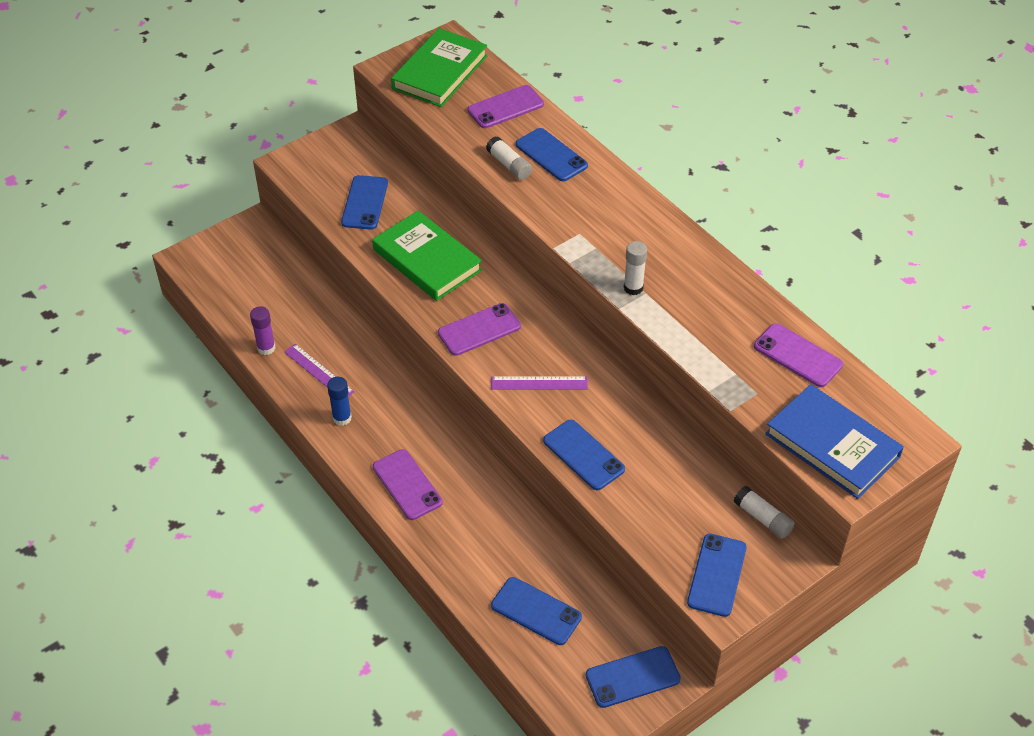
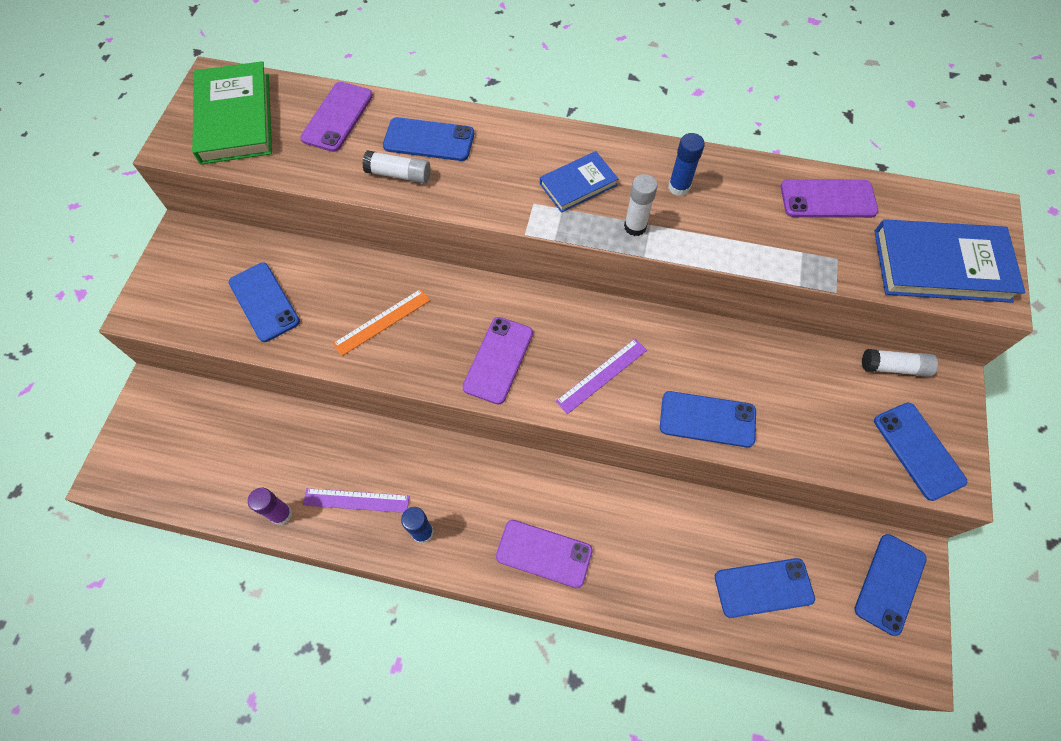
camera: 40 degrees left, 15 degrees up
green book [372,211,482,301] -> orange ruler [333,289,430,356]
none -> blue book [540,151,619,213]
none -> blue glue stick [668,133,705,196]

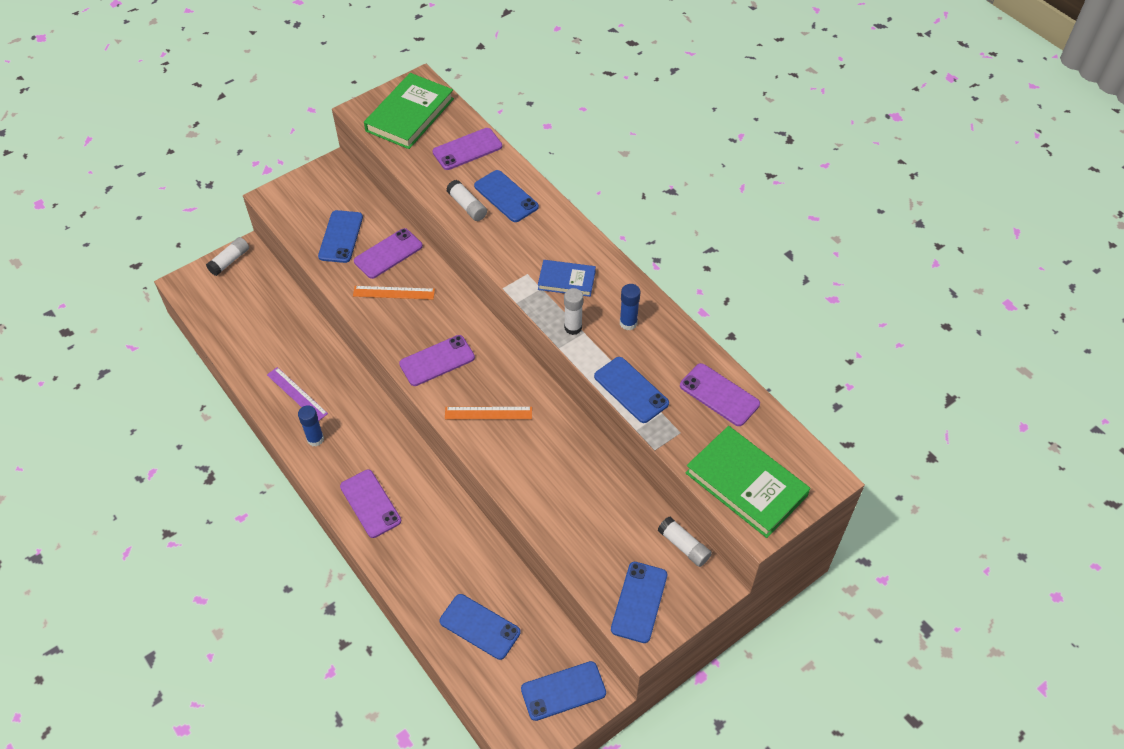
camera: 40 degrees right, 10 degrees down
purple glue stick [248,488,292,525] -> none
purple ruler [556,339,647,414] -> orange ruler [445,407,532,419]
blue phone [660,391,756,448] -> blue phone moved to [594,357,669,423]
blue book [874,219,1025,303] -> green book [685,426,810,538]
none -> white glue stick [206,237,249,276]
none -> purple phone [354,228,423,279]

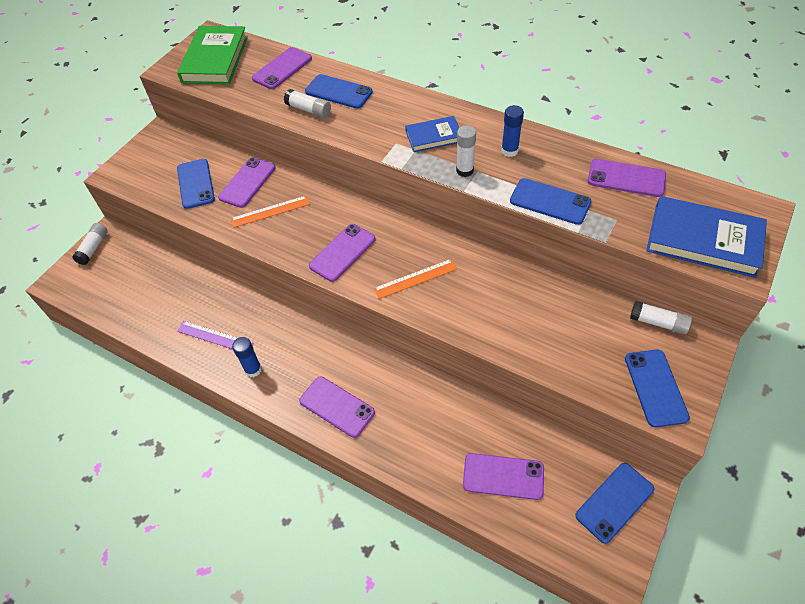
camera: 20 degrees left, 0 degrees up
blue phone [440,594,521,660] -> purple phone [463,453,544,500]
green book [685,426,810,538] -> blue book [646,196,767,278]

